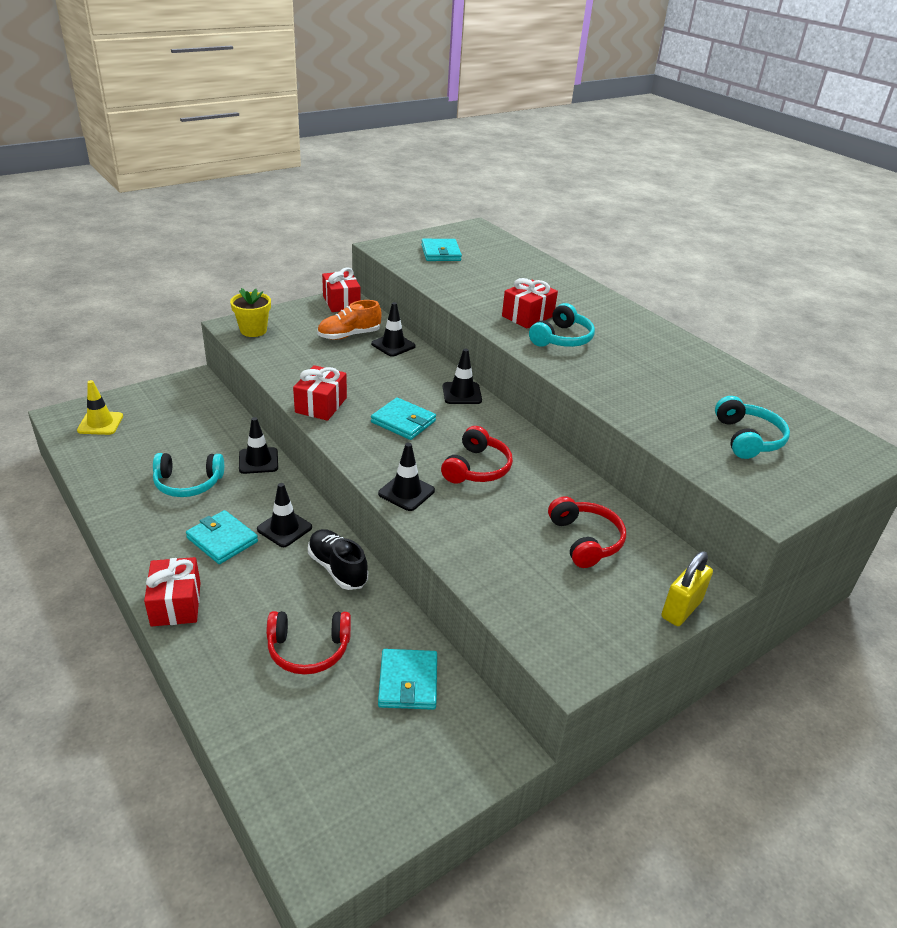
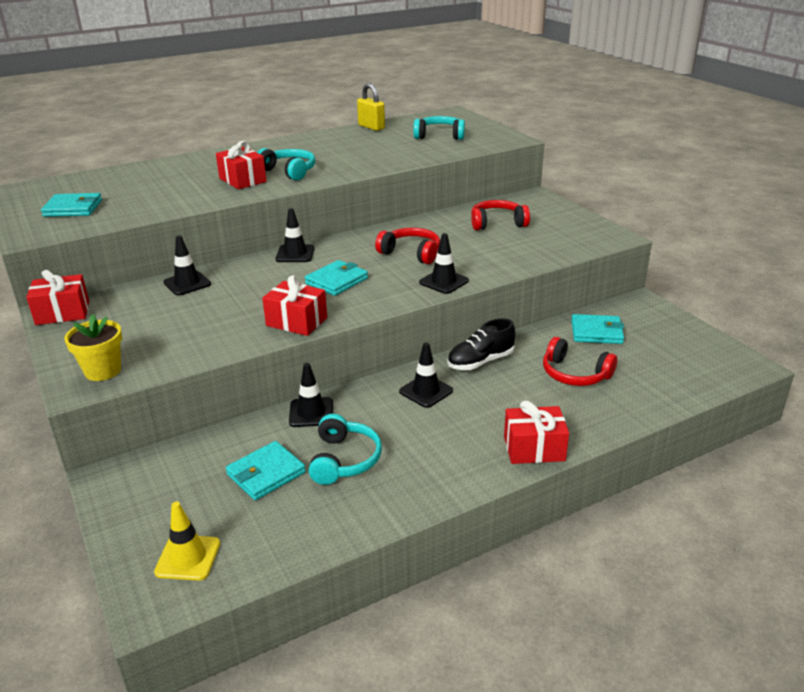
camera: 80 degrees left, 5 degrees down
turquoise wallet [186,510,258,564] -> turquoise wallet moved to [226,441,306,500]
red headphones [267,611,351,675] -> red headphones turned 120 degrees clockwise [543,337,617,386]
orange shoe [317,300,382,340] -> none
yellow padlock [661,551,713,626] -> yellow padlock moved to [357,83,385,131]

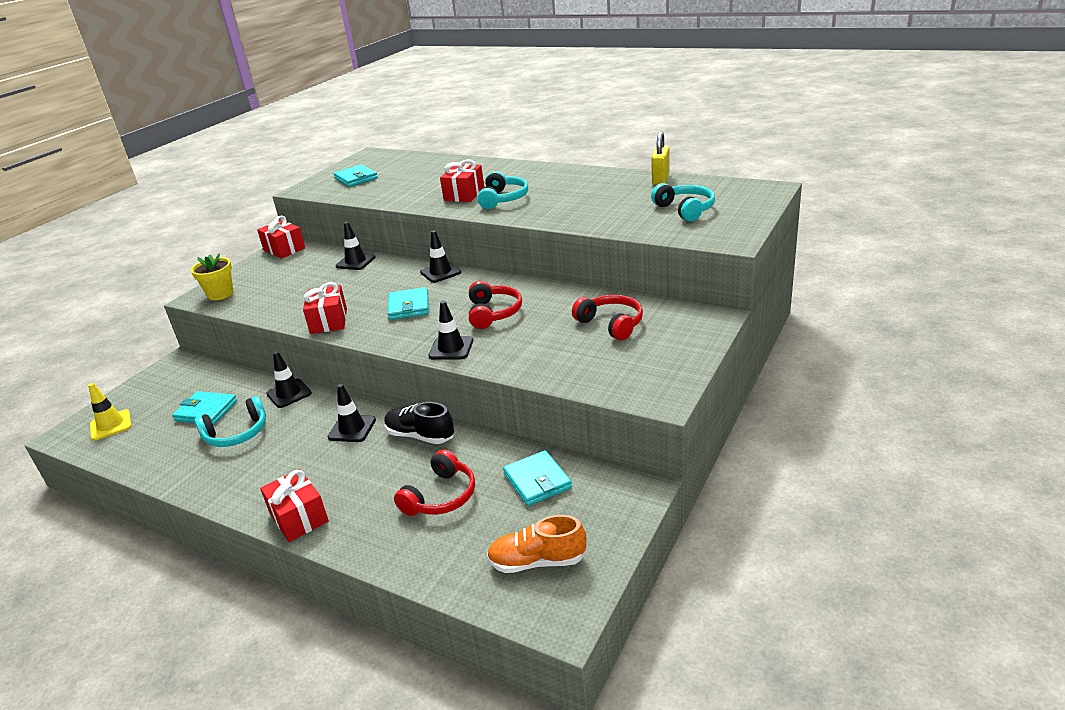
camera: 60 degrees right, 0 degrees up
turquoise wallet [305,260,368,296] -> turquoise wallet turned 75 degrees clockwise [387,287,429,320]
red headphones [543,337,617,386] -> red headphones turned 150 degrees counterclockwise [394,449,475,516]
none -> orange shoe [487,515,586,573]

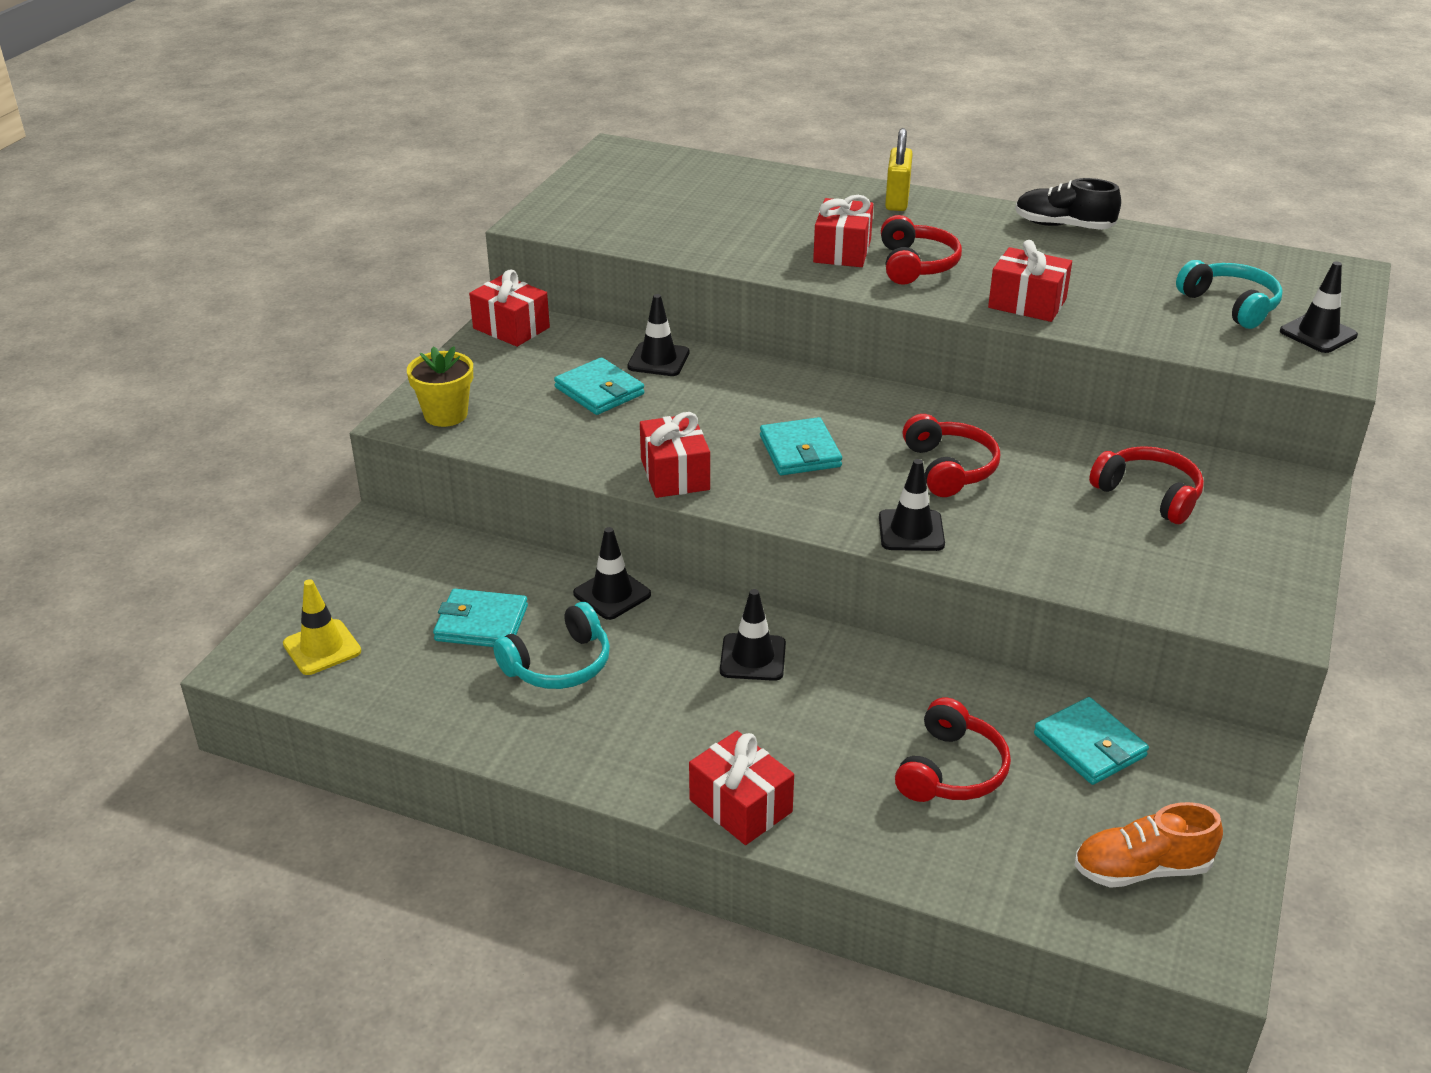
camera: 10 degrees left, 5 degrees up
turquoise wallet [334,164,378,187] -> turquoise wallet moved to [554,357,644,415]
black shoe [384,402,454,444] -> black shoe moved to [1015,178,1121,230]
black traffic cone [420,230,461,283] -> black traffic cone moved to [1280,261,1358,353]
turquoise headphones [477,171,528,209] -> red headphones [881,215,962,285]
yellow padlock [651,131,670,185] -> yellow padlock moved to [885,128,913,211]
none -> red gift [988,240,1072,322]

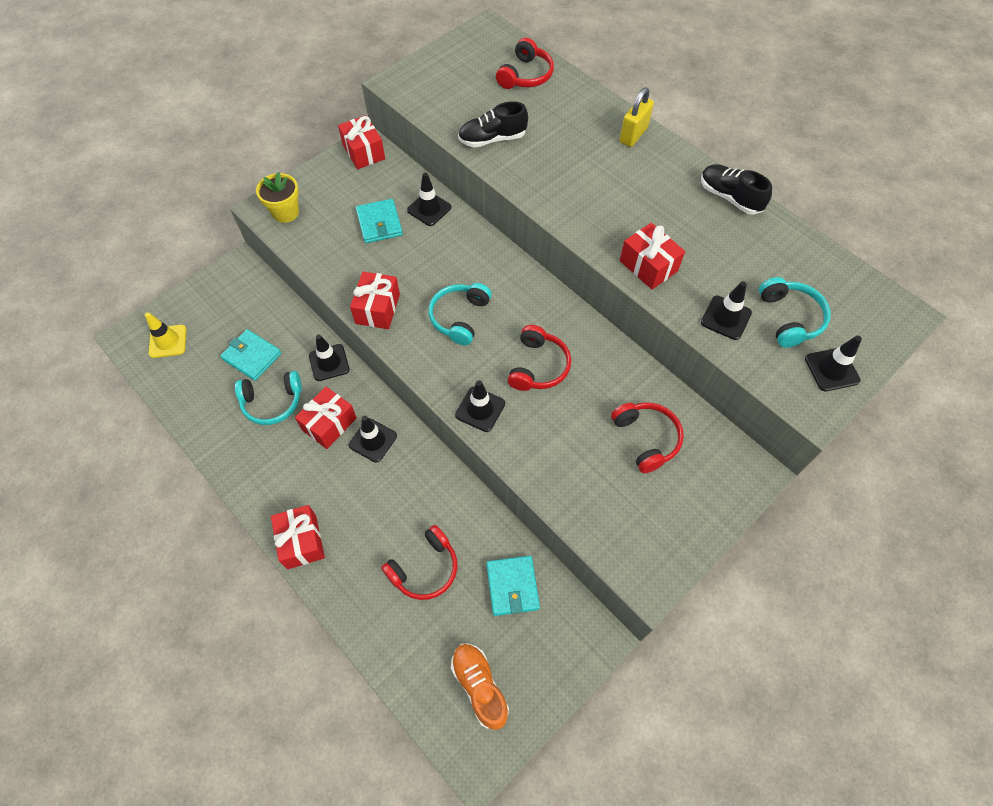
camera: 25 degrees right, 25 degrees up
turquoise wallet [760,417,842,475] -> turquoise headphones [429,283,492,345]
red gift [813,195,873,267] -> red gift moved to [295,387,357,449]
red headphones [881,215,962,285] -> red headphones moved to [496,38,554,89]
orange shoe [1074,802,1223,888] -> orange shoe turned 45 degrees clockwise [451,643,509,730]
none -> black shoe [458,101,528,147]
none -> black traffic cone [701,281,752,340]

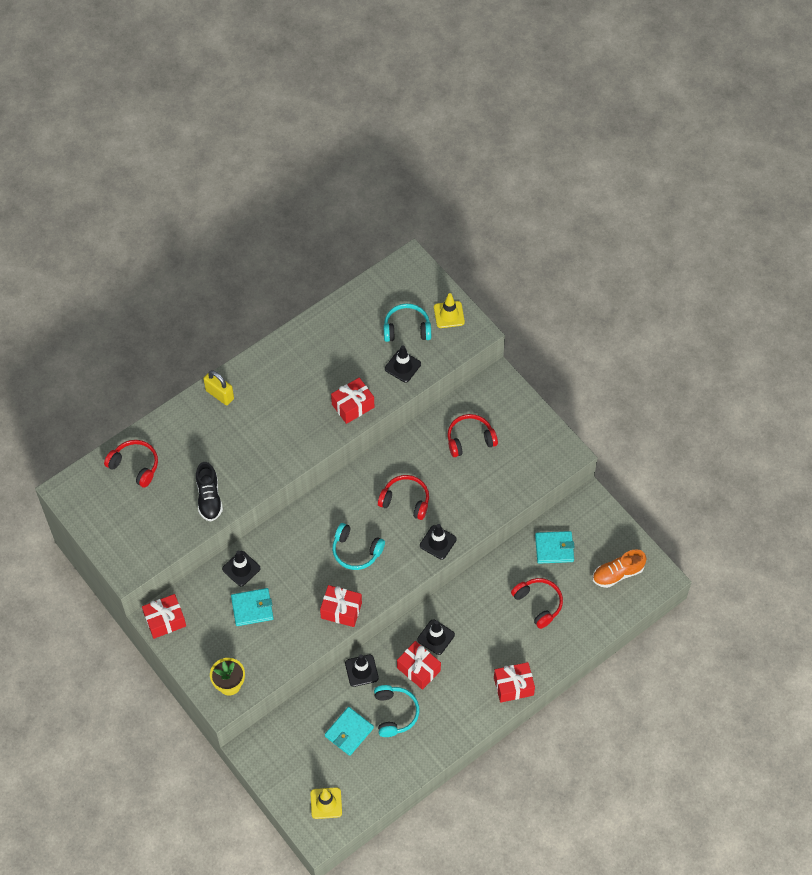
camera: 85 degrees left, 0 degrees up
black shoe [701,164,772,215] -> none
black traffic cone [805,335,862,391] -> yellow traffic cone [434,293,465,328]

